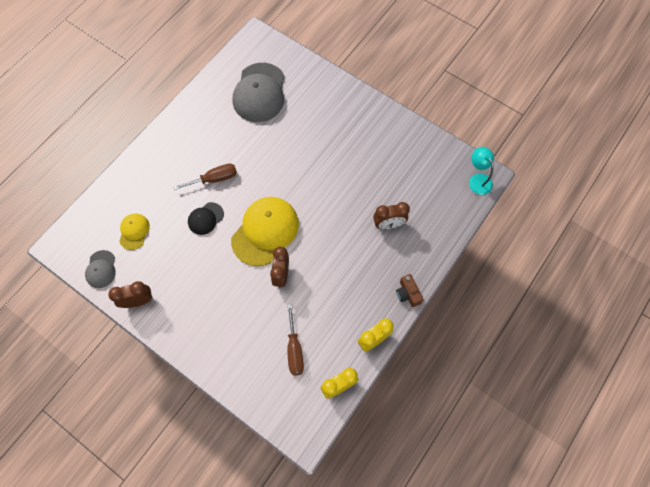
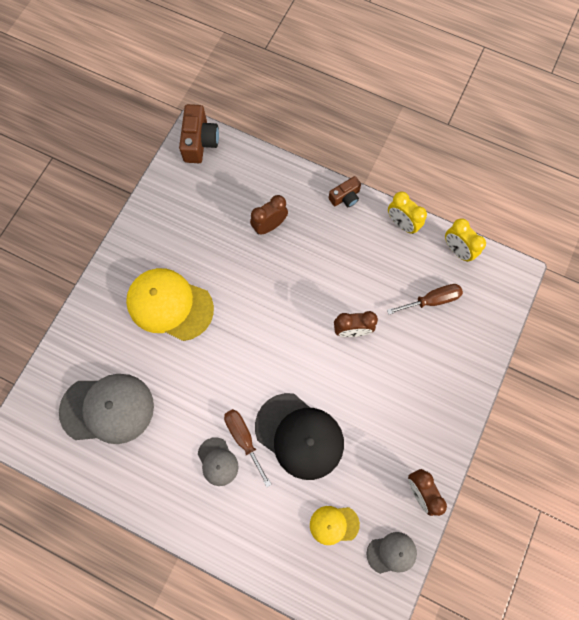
camera: 100 degrees left, 5 degrees up
black cap [188,202,224,235] -> black cap [255,393,344,480], size x1.97
yellow cap [231,197,299,266] -> yellow cap moved to [126,268,214,341]
brown clock [373,202,410,229] -> brown clock turned 105 degrees counterclockwise [250,195,288,235]
turquoise lamp [469,147,494,195] -> brown camera [179,104,219,163]
none -> grey cap [198,437,238,486]

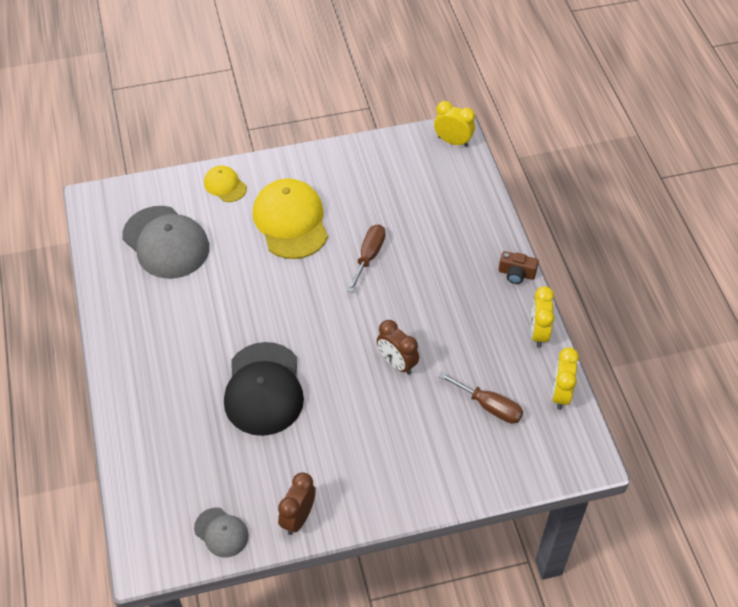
camera: 50 degrees right, 20 degrees down
brown camera [179,104,219,163] -> yellow clock [434,101,475,147]
grey cap [198,437,238,486] -> none
brown screwdriver [224,409,272,487] -> brown screwdriver moved to [347,224,385,293]
brown clock [250,195,288,235] -> none
yellow cap [310,506,360,545] -> yellow cap moved to [204,165,247,202]

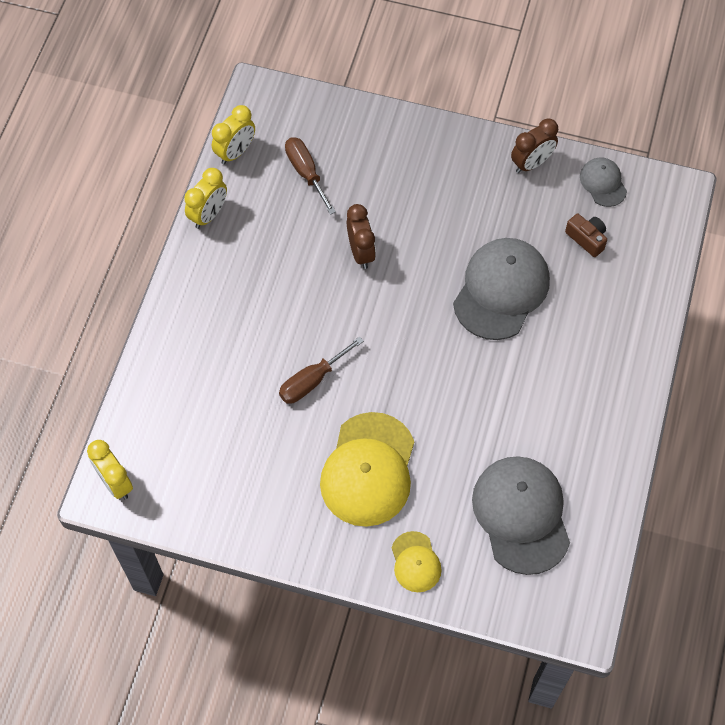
camera: 150 degrees left, 10 degrees up
black cap [224,342,304,436] -> grey cap [453,238,550,340]
brown camera [499,251,539,284] -> brown camera moved to [565,213,607,257]

